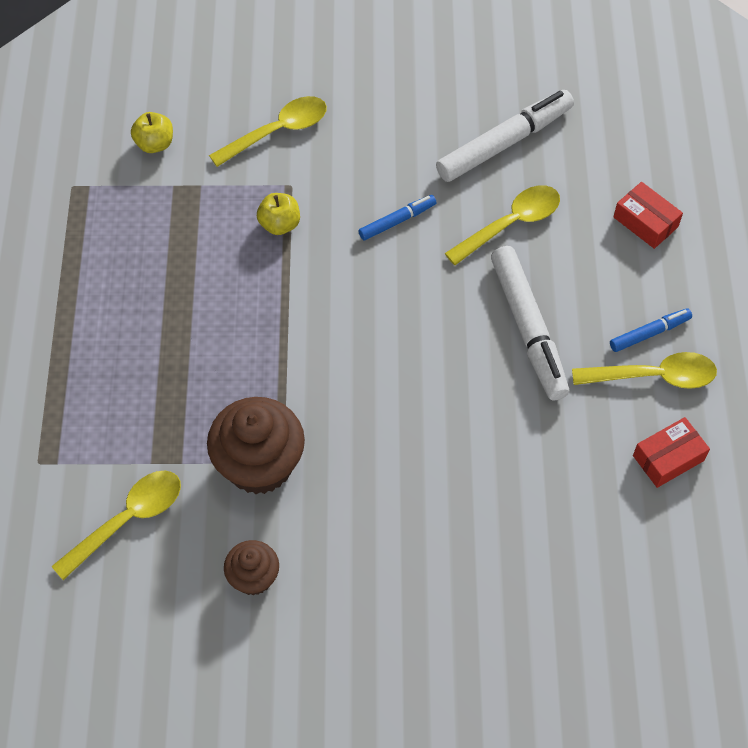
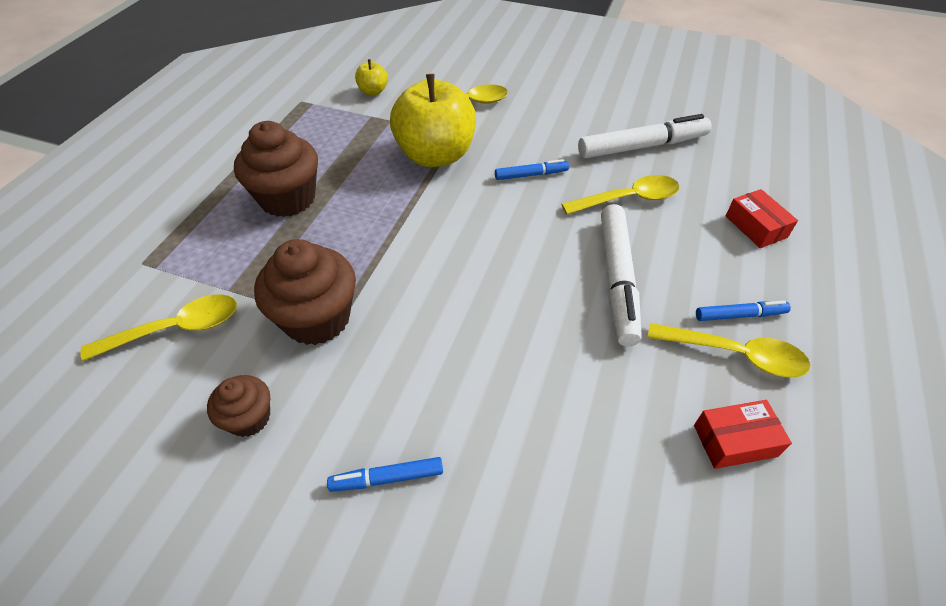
camera: 20 degrees right, 10 degrees down
yellow apple [257,193,300,235] -> yellow apple [390,74,476,167], size x2.28
none -> brown cupcake [234,121,318,217]
none -> blue marker [327,457,443,492]

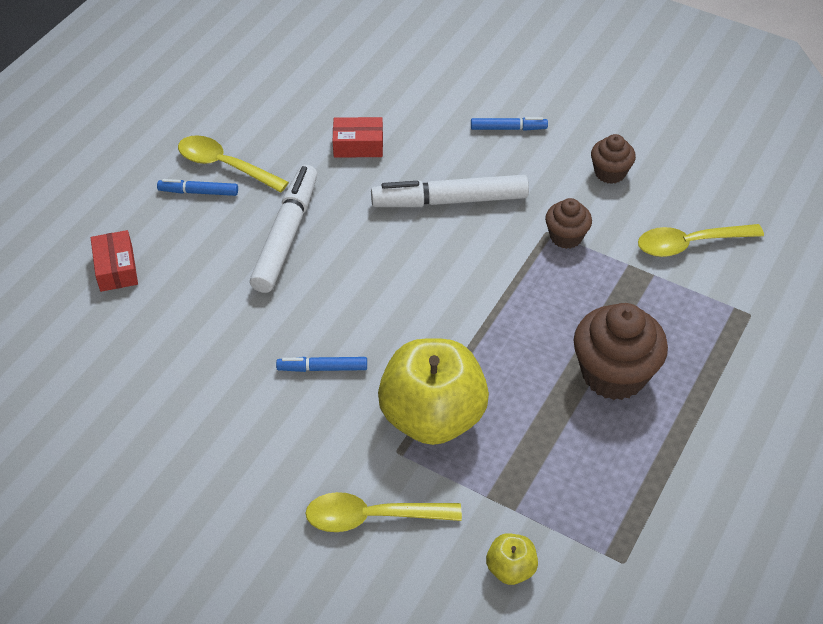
camera: 170 degrees left, 0 degrees up
brown cupcake [254,239,356,345] -> brown cupcake [545,198,592,249], size x0.55
yellow spoon [561,175,680,214] -> none
white marker [578,114,712,158] -> white marker moved to [371,175,529,207]
red box [694,400,792,469] -> red box moved to [333,117,383,158]

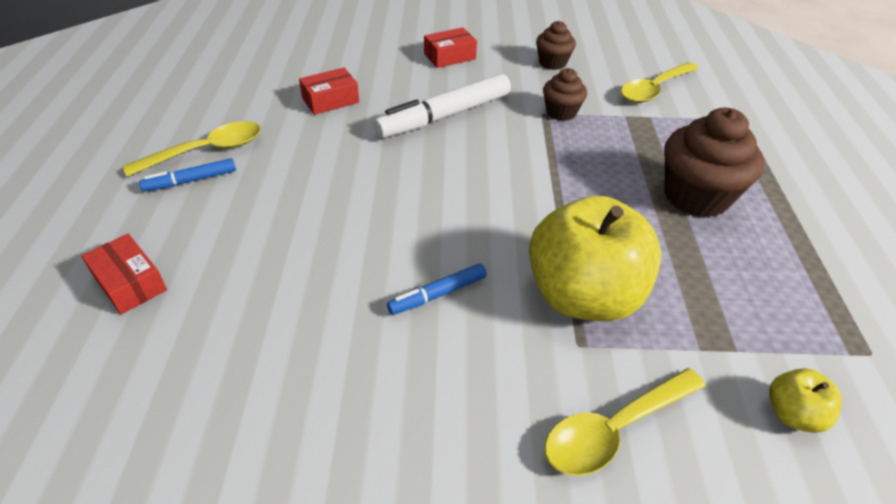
camera: 30 degrees left, 5 degrees down
yellow spoon [178,135,289,192] -> yellow spoon turned 150 degrees clockwise [123,121,261,177]
white marker [250,165,317,293] -> none
blue marker [471,117,548,131] -> red box [424,27,477,68]

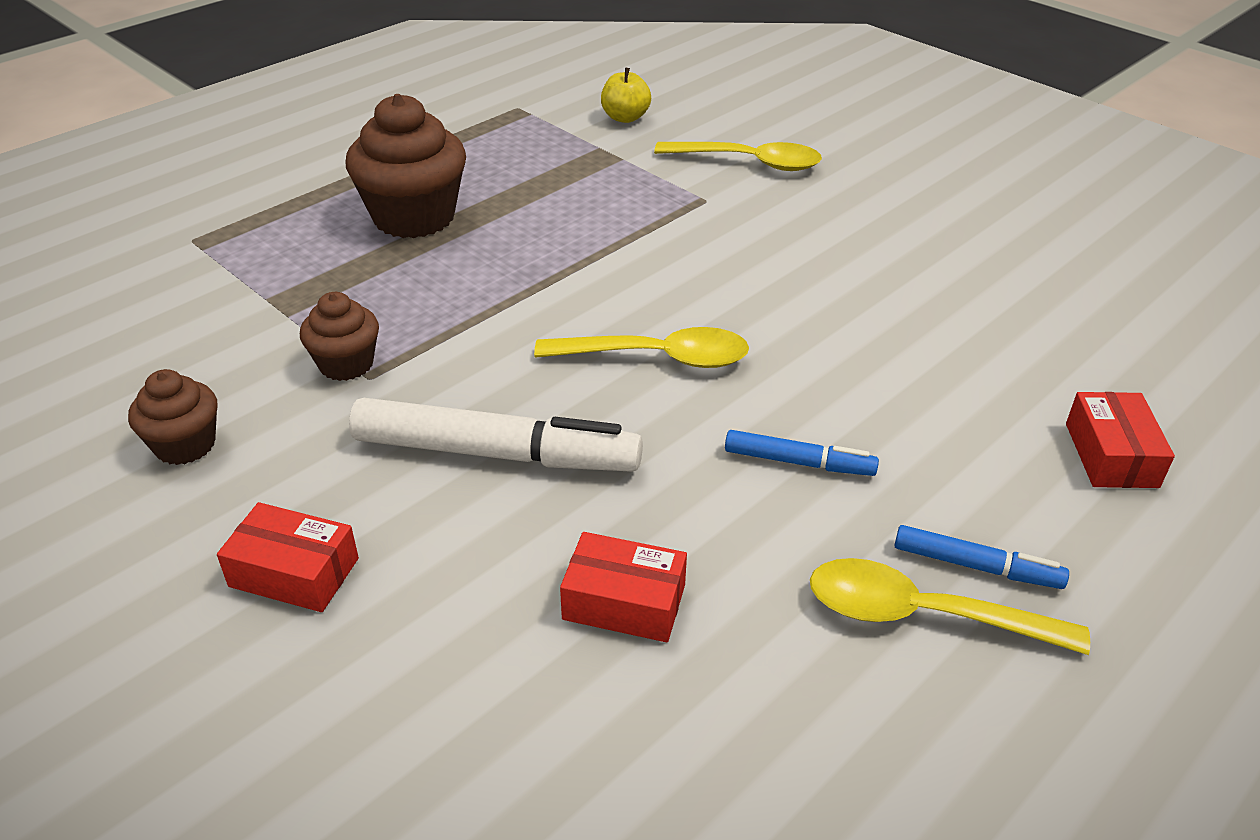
camera: 135 degrees left, 5 degrees down
blue marker [387,263,487,315] -> blue marker moved to [725,430,879,476]
yellow apple [529,196,661,321] -> none
yellow spoon [621,62,699,103] -> yellow spoon moved to [534,327,749,368]

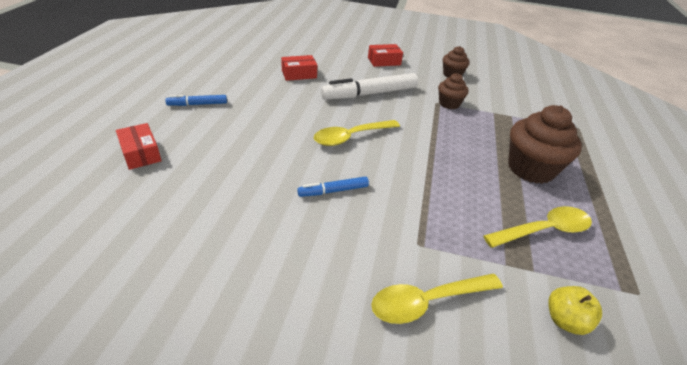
camera: 145 degrees right, 0 degrees up
blue marker [725,430,879,476] -> blue marker moved to [297,177,369,197]
yellow spoon [810,558,1090,655] -> yellow spoon moved to [483,206,592,248]

